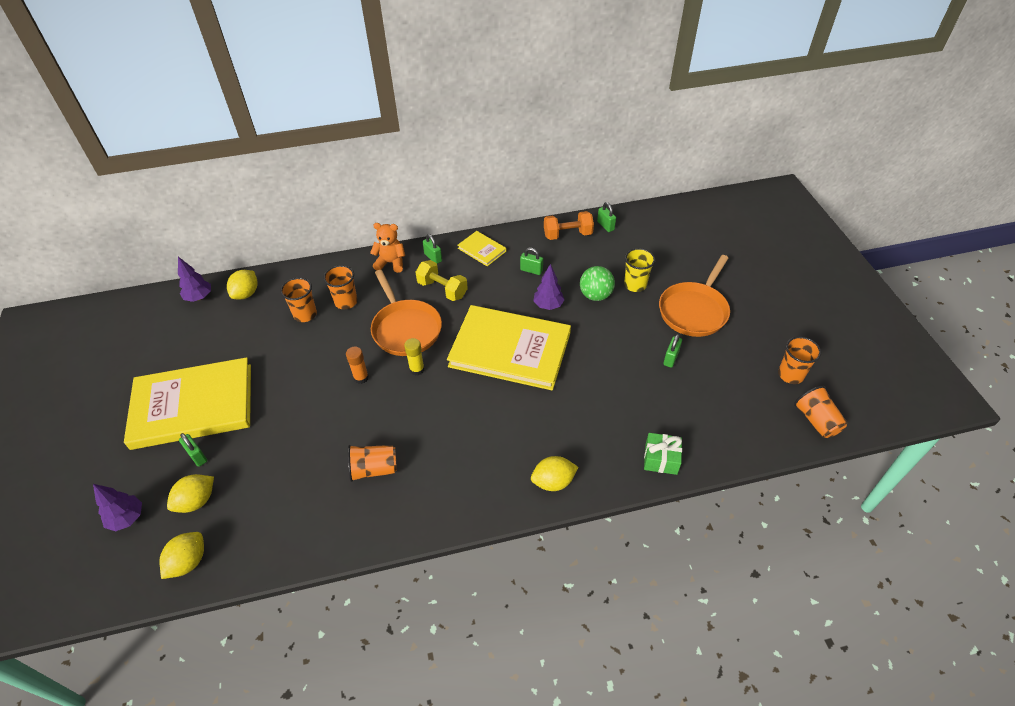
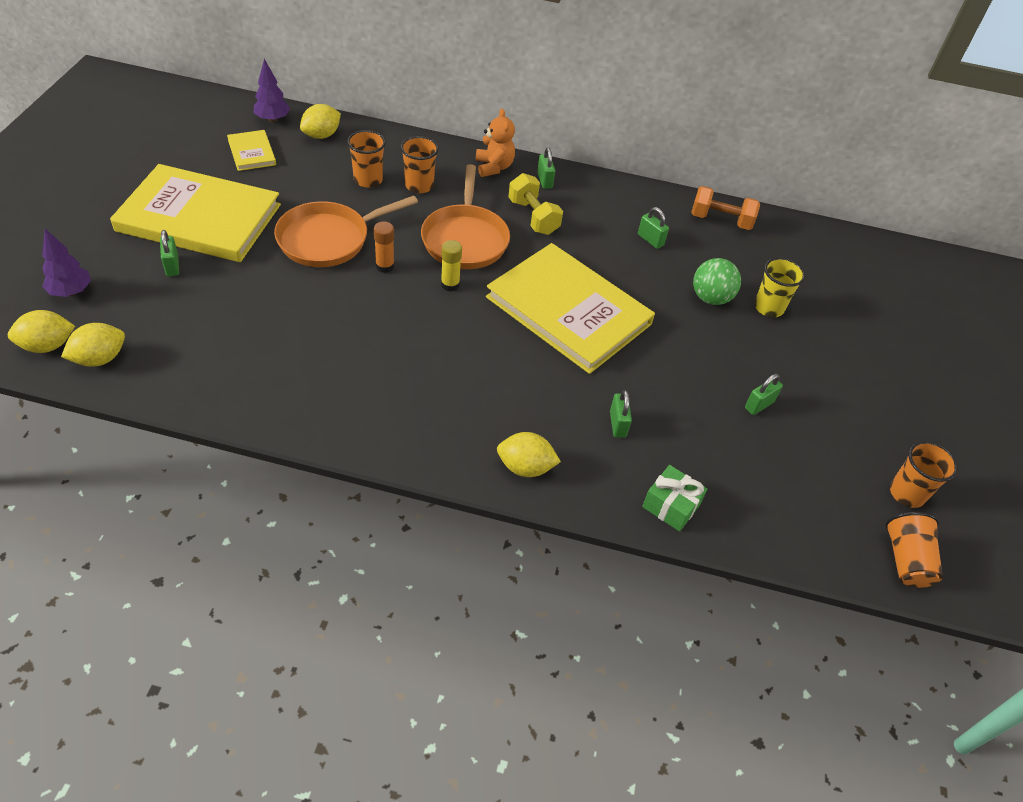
camera: 20 degrees right, 0 degrees up
yellow lemon [167,474,214,513] -> yellow lemon moved to [8,310,75,353]
orange cup [348,445,397,482] -> none
orange teddy bear [370,223,405,273] -> orange teddy bear turned 45 degrees clockwise [476,108,515,177]
yellow book [457,231,506,266] -> yellow book moved to [227,130,276,171]
purple tree [533,264,564,310] -> none
green padlock [597,202,616,232] -> green padlock moved to [610,390,632,438]
orange pan [659,255,730,337] -> orange pan moved to [274,196,418,267]

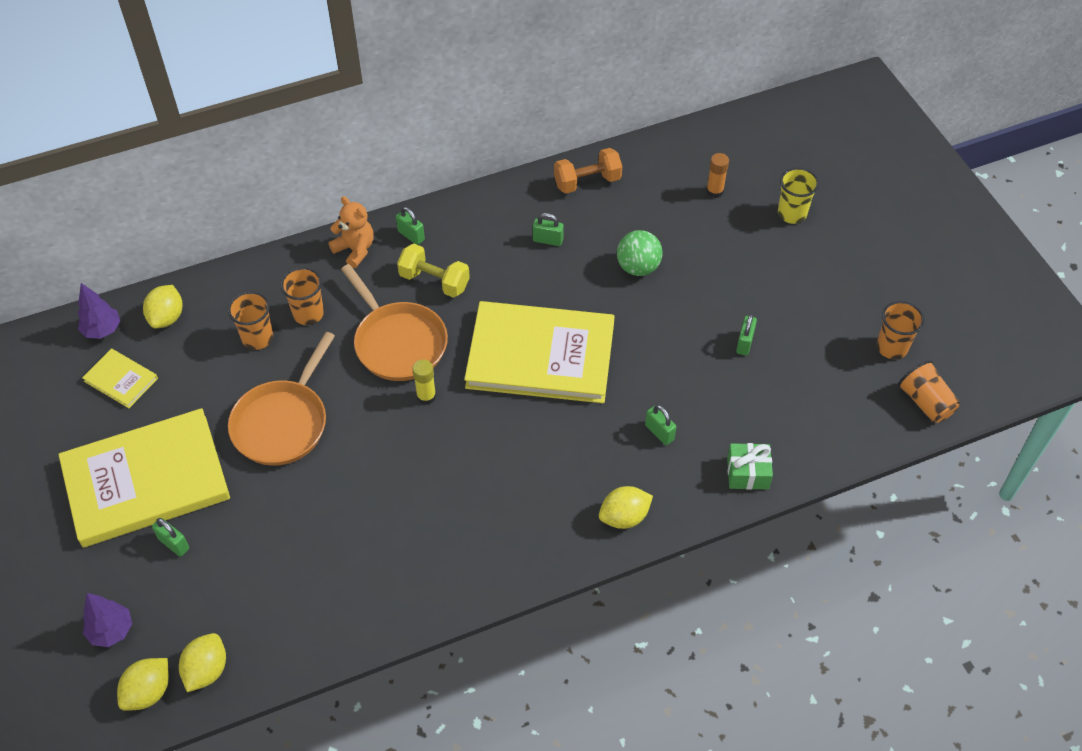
camera: 30 degrees left, 5 degrees up
orange glue stick [374,221,394,273] -> orange glue stick moved to [706,153,729,198]
yellow cup [754,258,805,317] -> yellow cup moved to [778,168,819,224]

